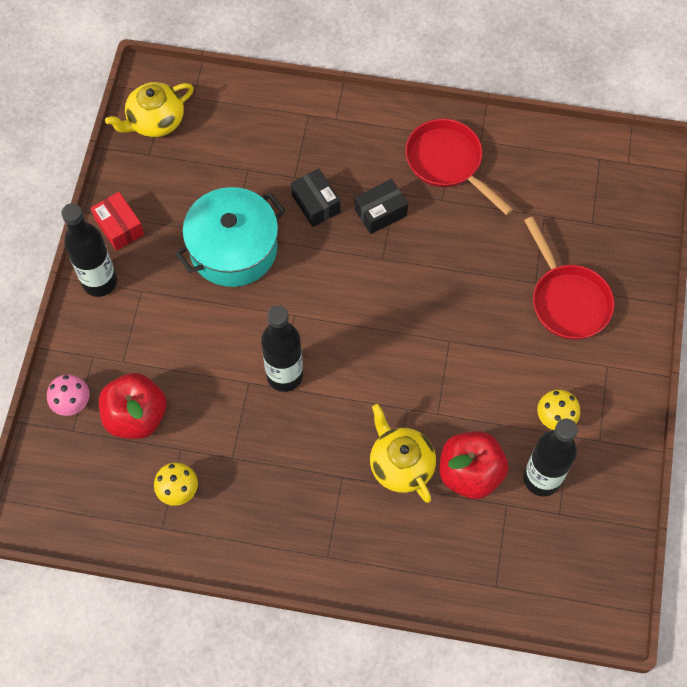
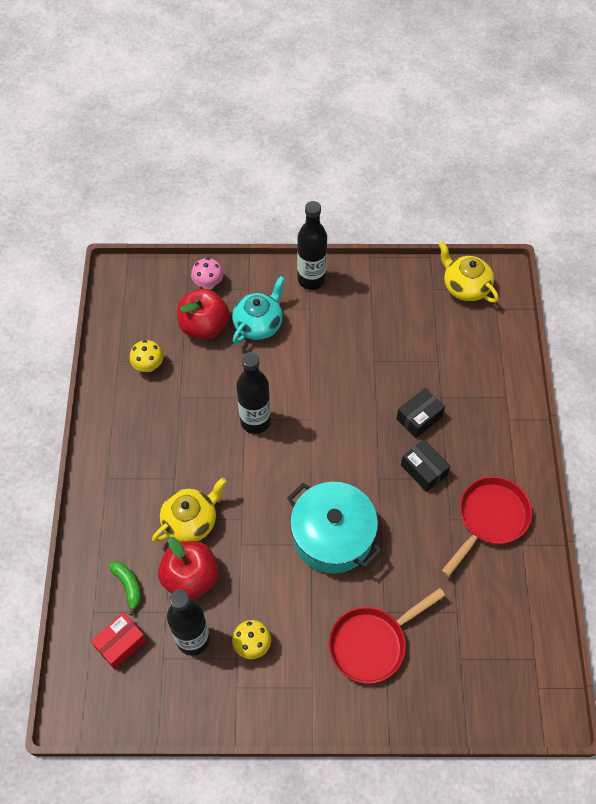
camera: 80 degrees right, 5 degrees down
red box [91,192,144,251] -> red box moved to [91,612,147,670]
turquoise pot [175,187,286,287] -> turquoise pot moved to [287,482,382,574]
none -> green banana [109,561,141,616]
none -> turquoise teapot [232,276,285,344]

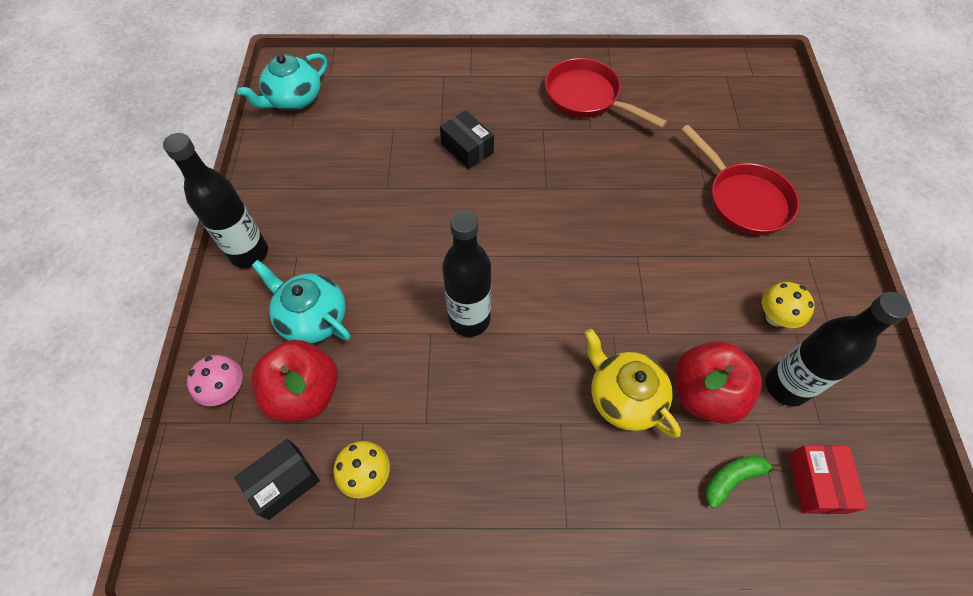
camera: 90 degrees left, 0 degrees up
red box [91,612,147,670] -> red box turned 45 degrees clockwise [789,445,867,514]
turquoise pot [287,482,382,574] -> none
black box [401,439,450,492] -> black box moved to [234,439,320,520]
yellow teapot [438,241,499,303] -> turquoise teapot [237,53,327,111]

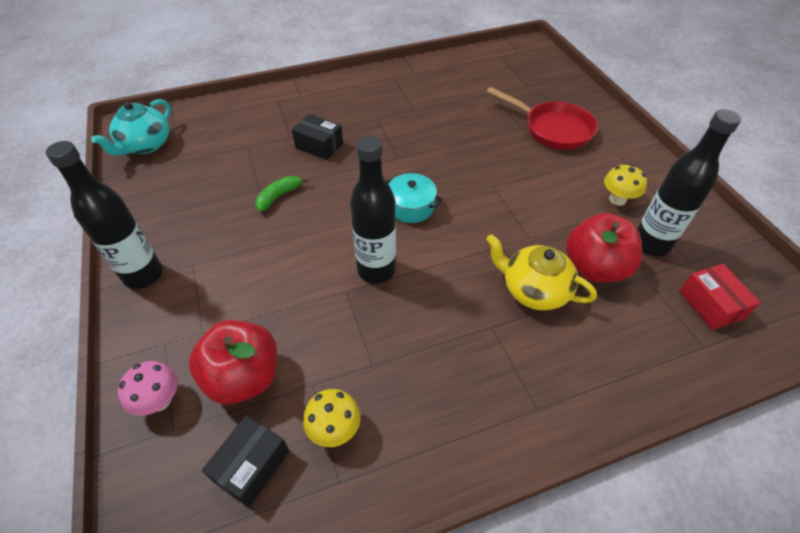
camera: 20 degrees left, 10 degrees down
turquoise teapot [252,260,351,344] -> none
red pan [545,58,667,128] -> none
green banana [705,455,781,508] -> green banana moved to [255,176,308,212]
none -> turquoise pot [386,173,443,223]

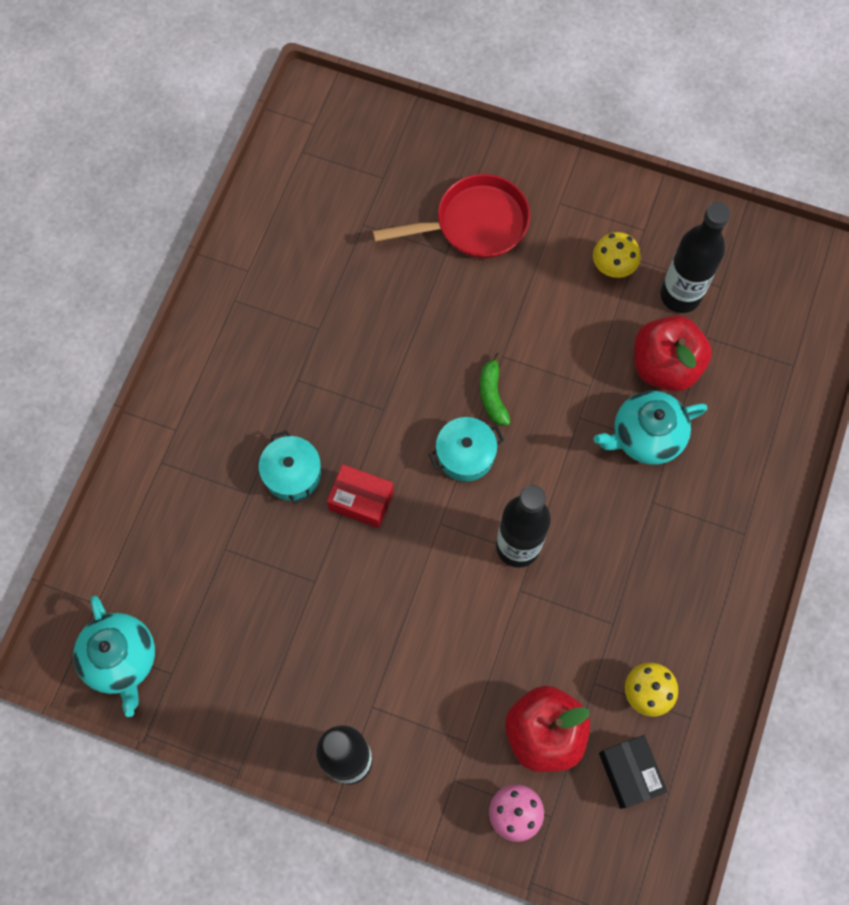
camera: 50 degrees left, 20 degrees up
green banana [255,176,308,212] -> green banana moved to [480,353,511,426]
black box [292,114,343,160] -> turquoise pot [259,430,321,504]
yellow teapot [486,234,597,310] -> turquoise teapot [594,391,707,464]
red box [679,264,761,330] -> red box moved to [327,464,394,528]

